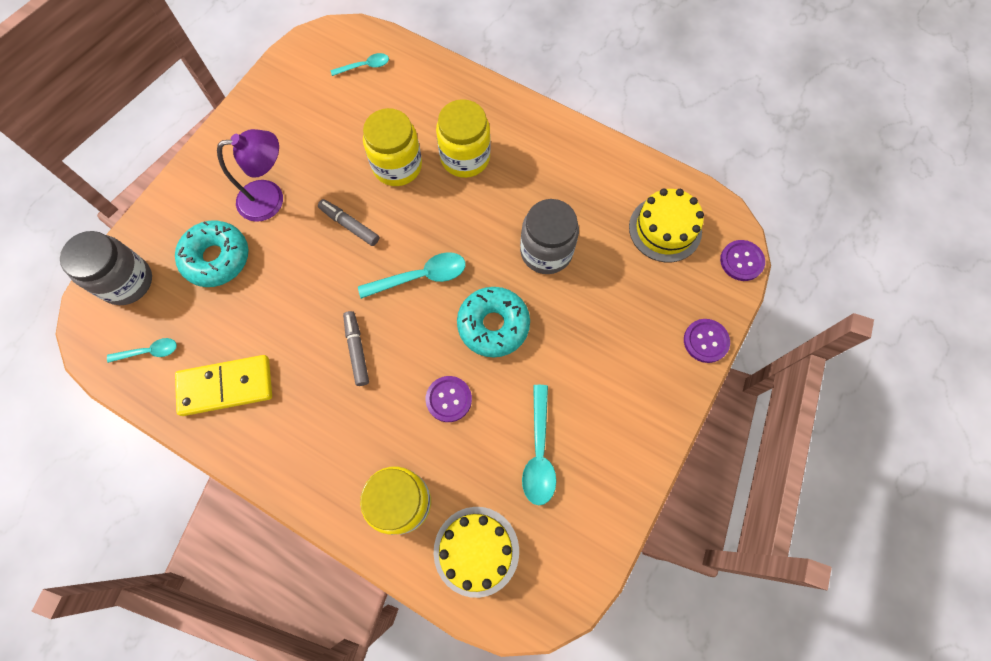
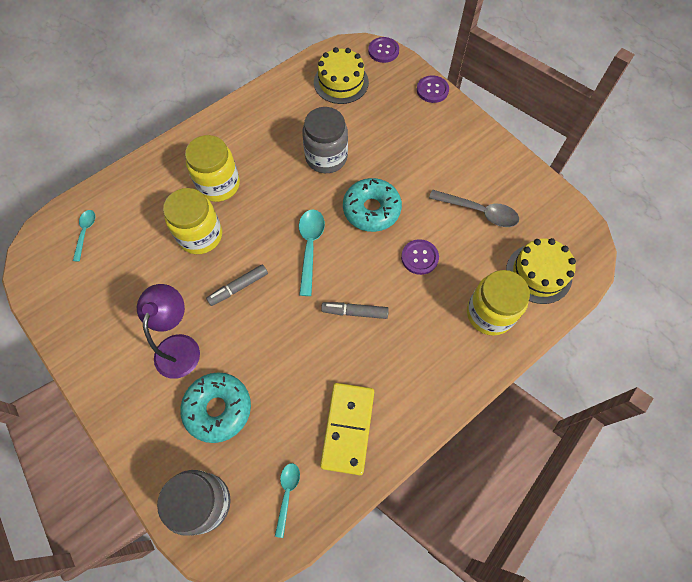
camera: 70 degrees left, 5 degrees down
turquoise spoon [522,385,556,505] -> grey spoon [429,190,519,227]

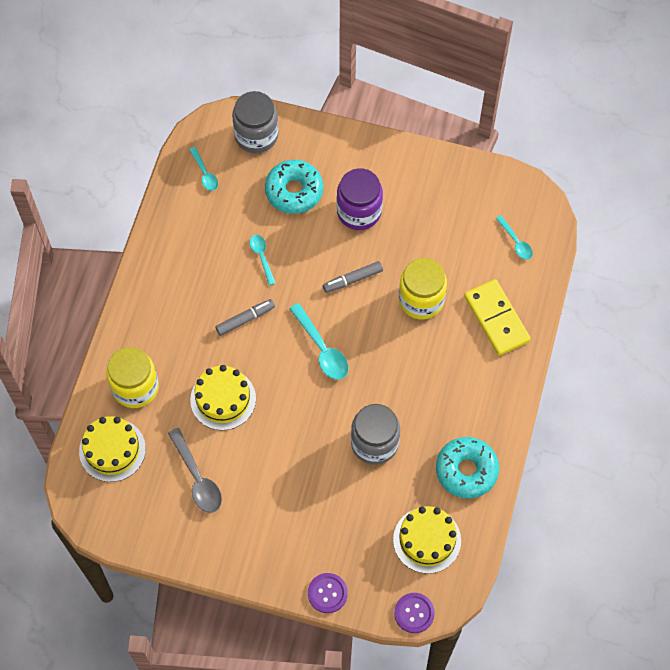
camera: 145 degrees right, 0 degrees up
purple lamp [137,284,200,379] -> purple jar [337,168,383,230]
yellow jar [185,135,240,202] -> none
grey marker [206,264,268,306] -> grey marker turned 135 degrees counterclockwise [323,261,383,293]
yellow domino [320,383,374,475] -> yellow domino moved to [464,279,531,356]
turquoise donut [343,178,402,232] -> turquoise donut moved to [436,437,499,499]
purple button [401,239,439,275] -> yellow cake [190,365,256,430]
grey spoon [429,190,519,227] -> grey spoon turned 105 degrees counterclockwise [168,428,222,513]
none -> turquoise spoon [250,235,275,285]

